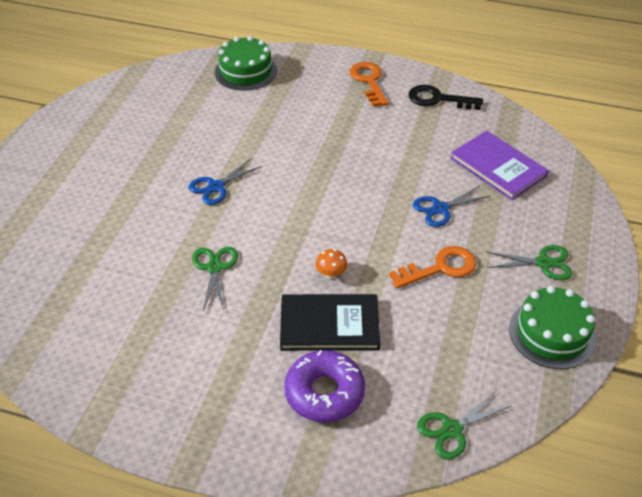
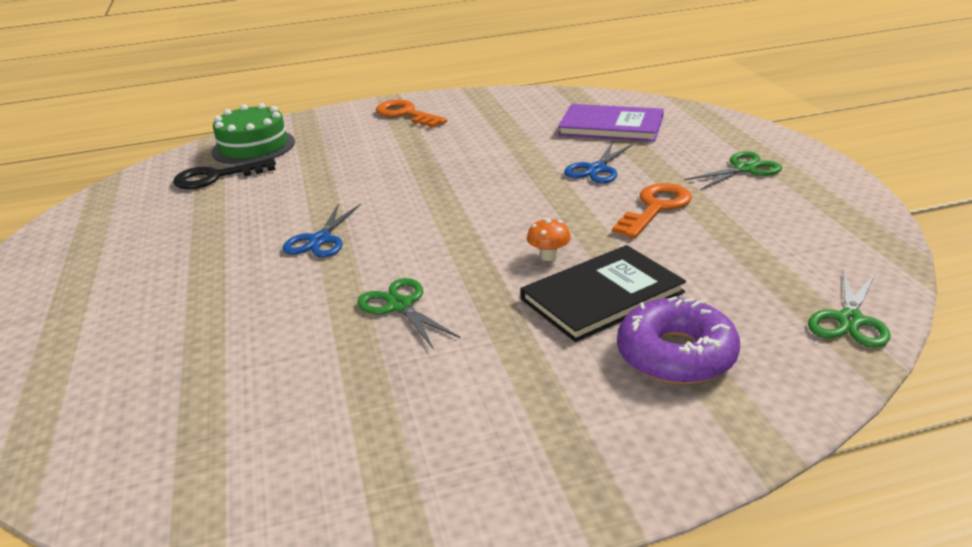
camera: 30 degrees left, 15 degrees down
black key [409,85,483,110] -> black key moved to [173,158,276,189]
green cake [509,286,596,369] -> none

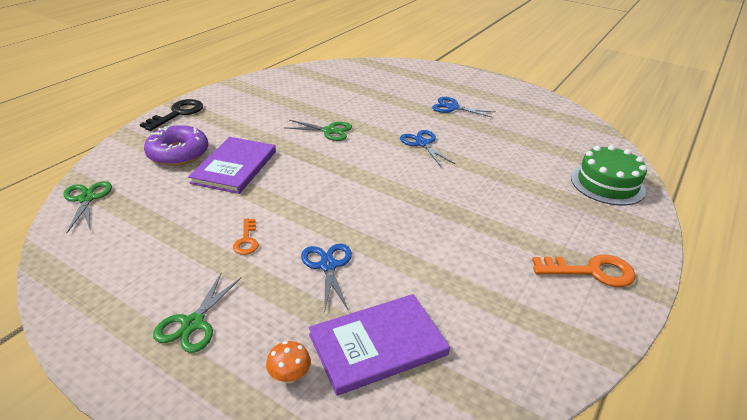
camera: 135 degrees right, 5 degrees up
black key [173,158,276,189] -> black key moved to [140,99,203,131]
black book [520,245,686,342] -> purple book [188,137,276,194]
orange mushroom [527,218,571,261] -> orange mushroom moved to [266,341,311,384]
orange key [612,183,692,238] -> orange key [233,219,258,255], size x0.57
none -> blue scissors [432,97,495,118]

